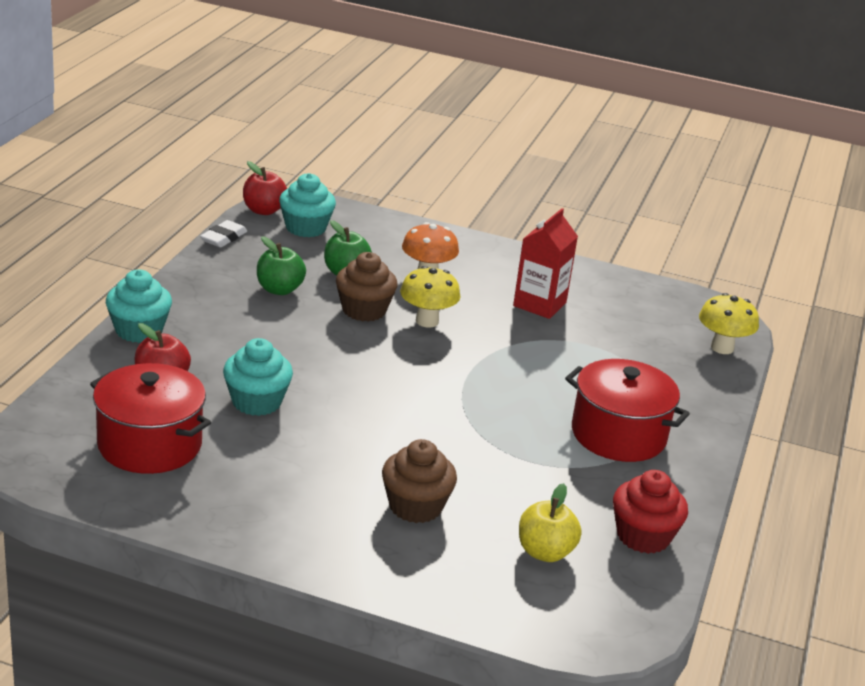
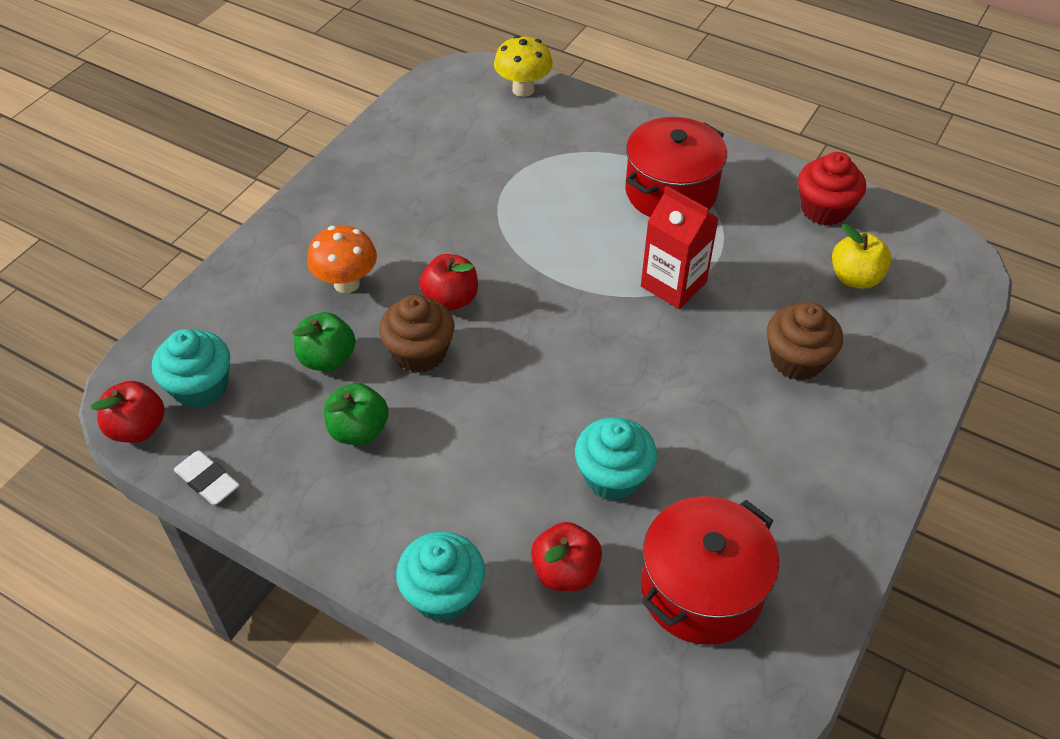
camera: 75 degrees left, 20 degrees up
yellow mushroom [400,266,460,328] -> red apple [420,254,478,311]
red carton [513,208,578,319] -> red carton moved to [641,186,719,309]

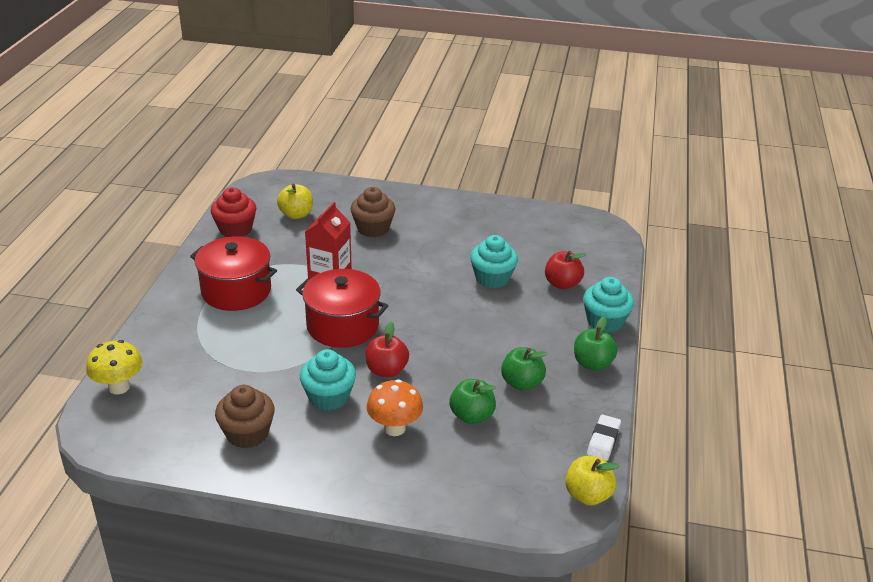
camera: 110 degrees left, 15 degrees down
red apple [91,381,165,443] -> yellow apple [565,456,620,506]
turquoise cupcake [152,329,230,408] -> turquoise cupcake moved to [300,349,356,411]
brown cupcake [379,295,454,373] -> brown cupcake moved to [215,385,275,449]
red pot [641,496,779,645] -> red pot moved to [296,269,388,348]
none -> green apple [574,316,618,371]

